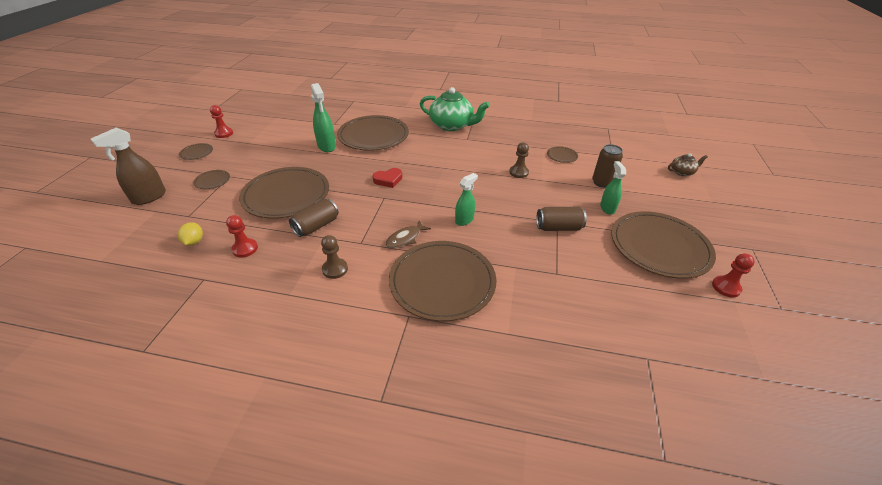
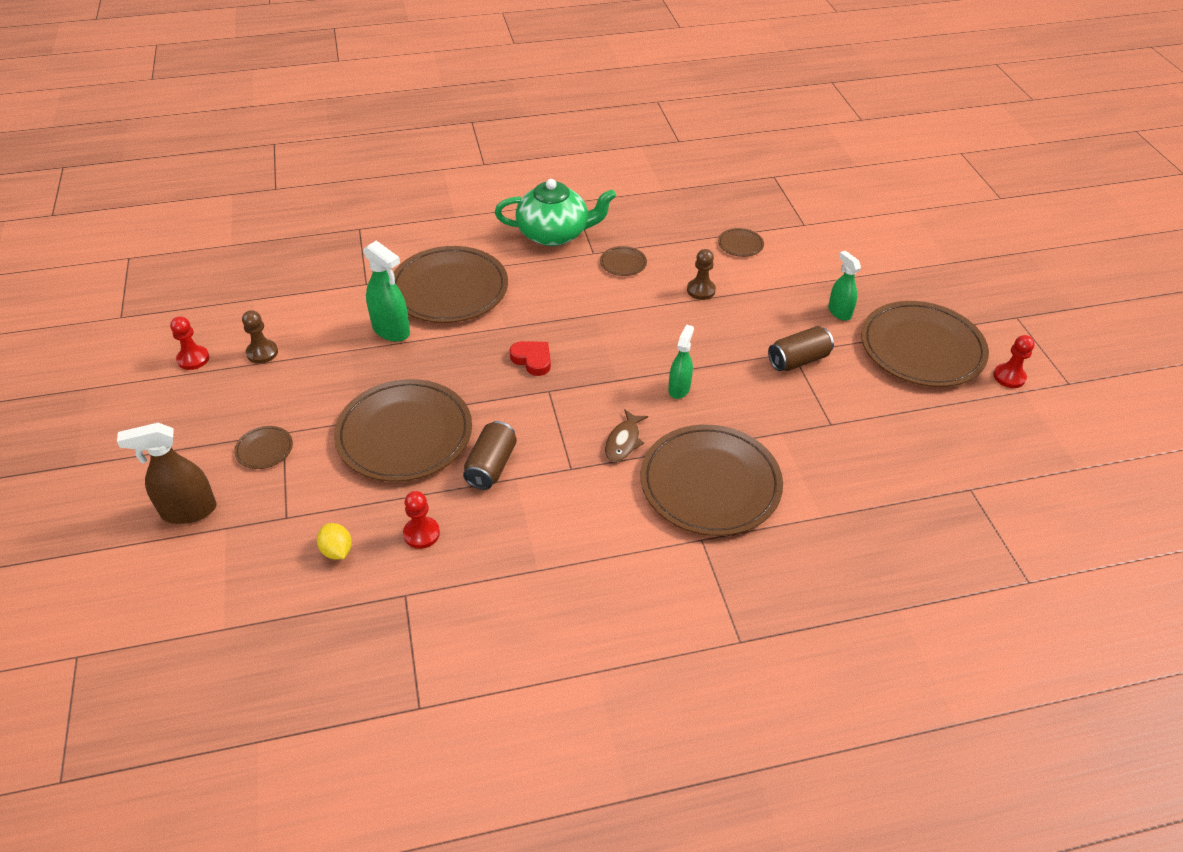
camera: 25 degrees left, 5 degrees up
brown spray bottle [91,128,166,205] -> brown spray bottle turned 60 degrees clockwise [117,423,217,524]
brown plate [179,143,213,160] -> brown plate moved to [600,246,647,276]
brown pawn [321,235,348,279] -> brown pawn moved to [242,310,278,364]
red heart [372,168,403,188] -> red heart turned 90 degrees counterclockwise [510,341,551,376]
brown can [592,144,623,188] -> none
brown teapot [668,153,708,176] -> none

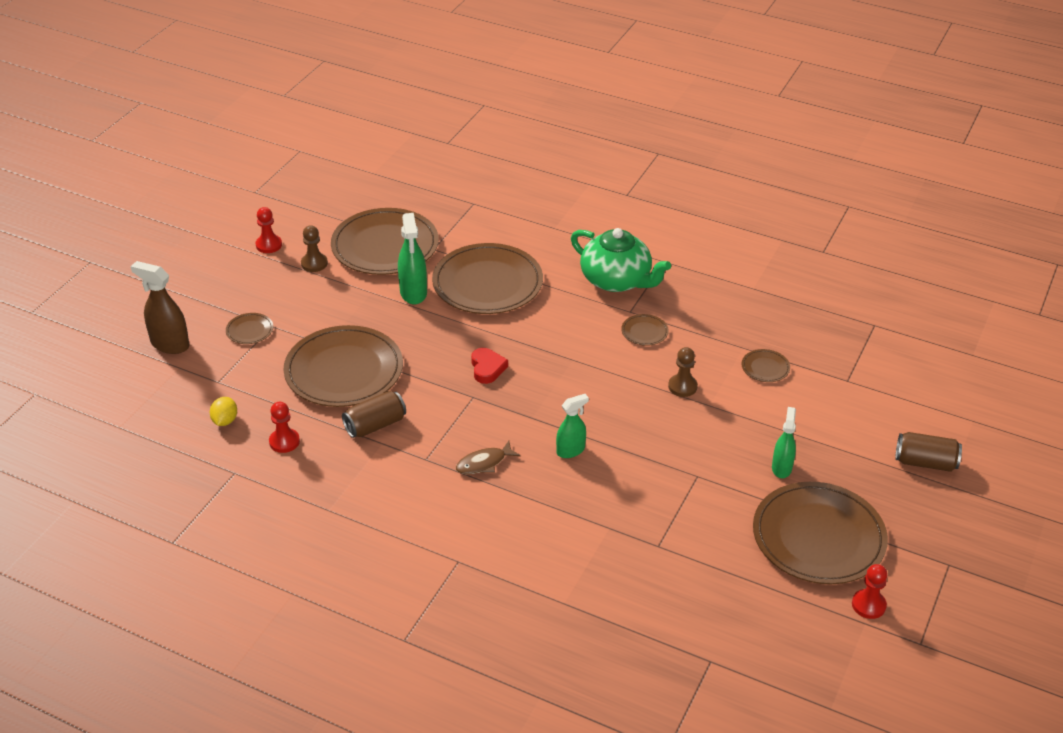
camera: 40 degrees right, 5 degrees down
brown plate [641,424,783,536] -> brown plate moved to [331,208,439,275]
brown can [768,326,834,371] -> brown can moved to [895,432,962,472]

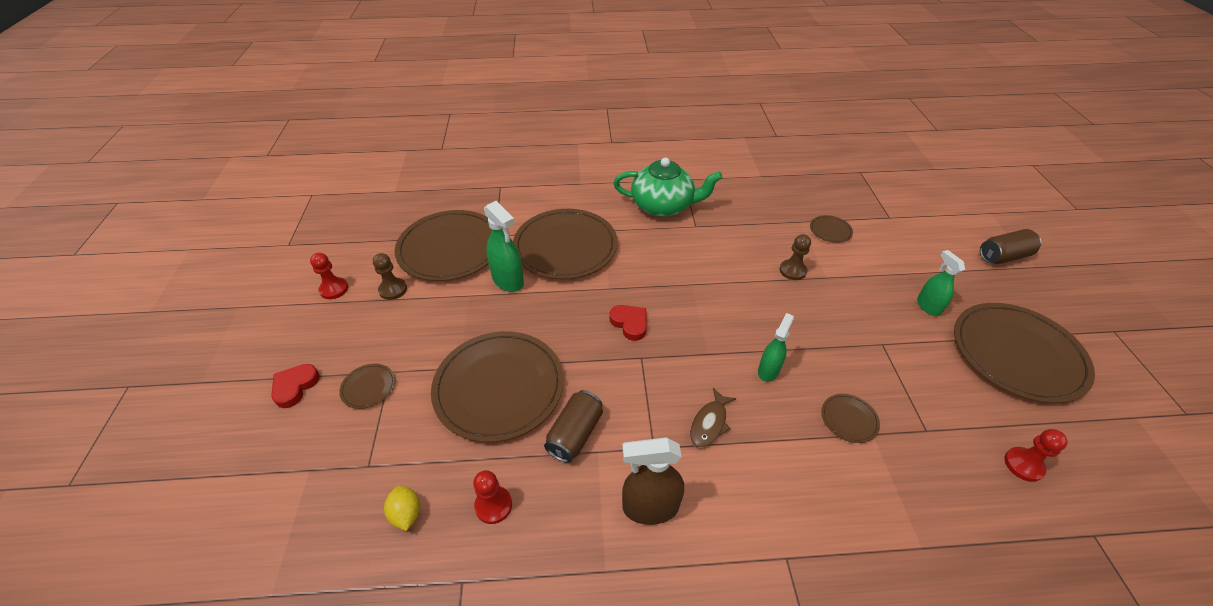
camera: 30 degrees left, 5 degrees up
brown spray bottle [131,261,190,354] -> brown spray bottle moved to [622,437,684,525]
brown plate [621,314,669,346] -> brown plate moved to [821,394,880,443]
red pawn [852,564,887,619] -> red pawn moved to [1004,429,1068,482]
none -> red heart [271,364,320,408]

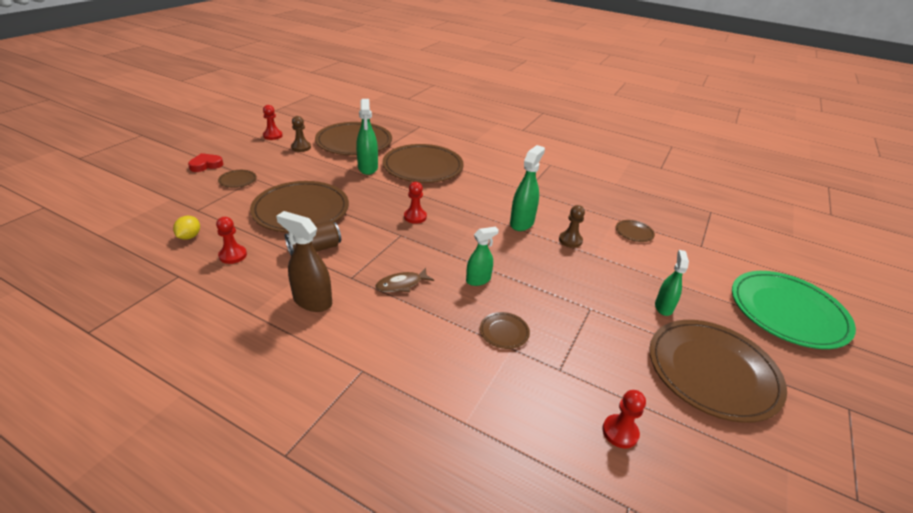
camera: 30 degrees right, 10 degrees down
red heart [610,305,647,341] -> red pawn [404,182,427,224]
green teapot [613,158,722,217] -> none
brown can [980,229,1041,264] -> green plate [732,271,856,349]
none -> green spray bottle [510,145,545,231]

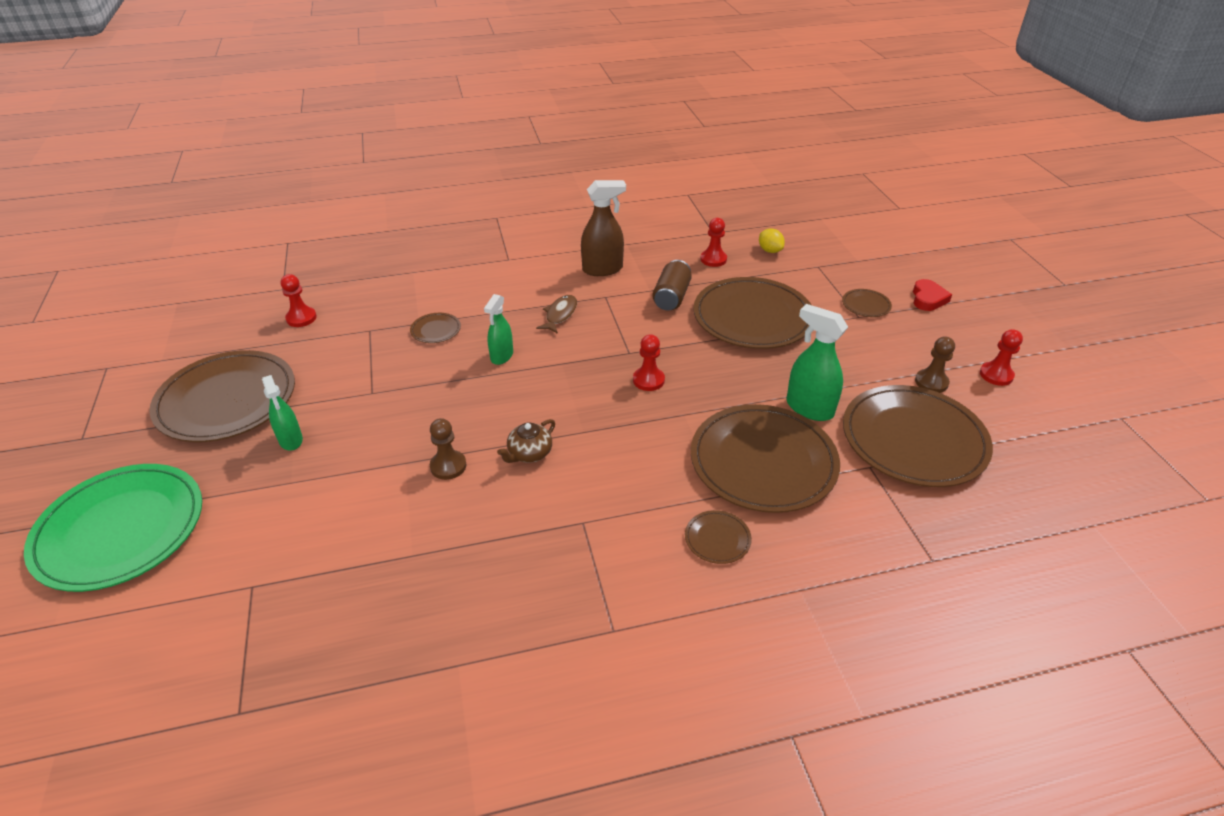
camera: 140 degrees right, 5 degrees up
green spray bottle [510,145,545,231] -> brown teapot [497,419,555,463]
brown plate [616,220,655,242] -> brown plate moved to [685,510,752,564]

